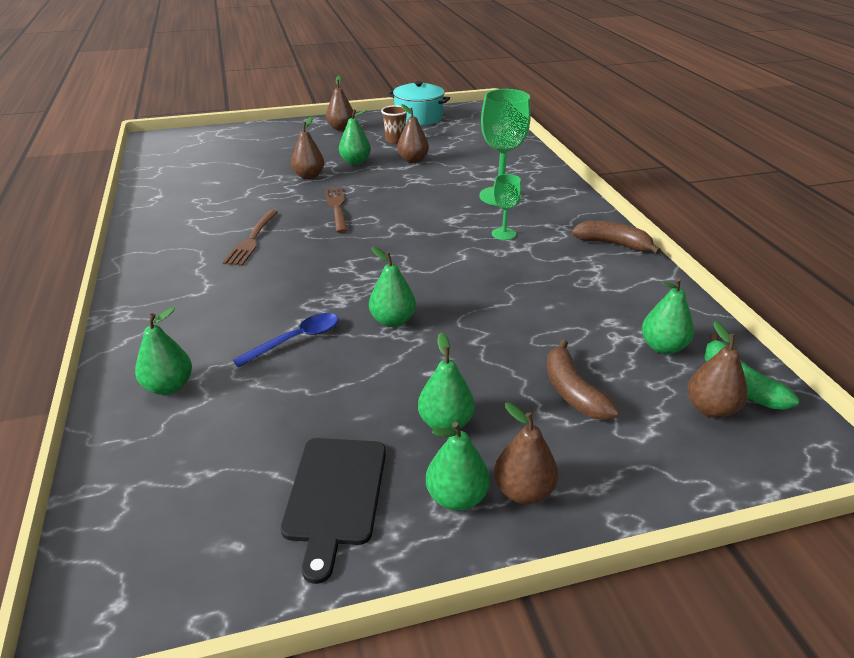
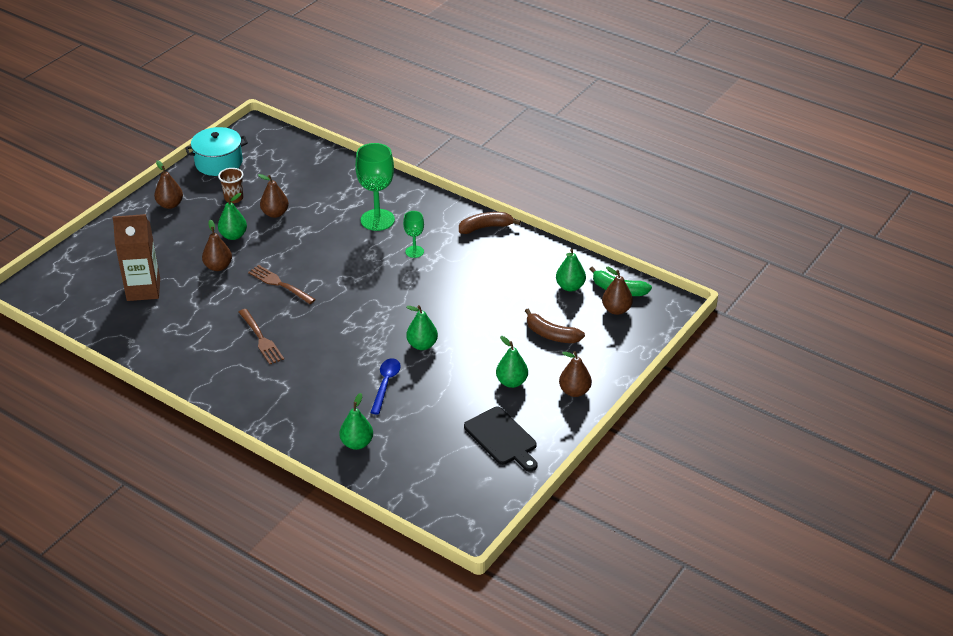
camera: 40 degrees left, 5 degrees up
green pear [426,422,490,511] -> none
none -> brown carton [112,214,160,301]

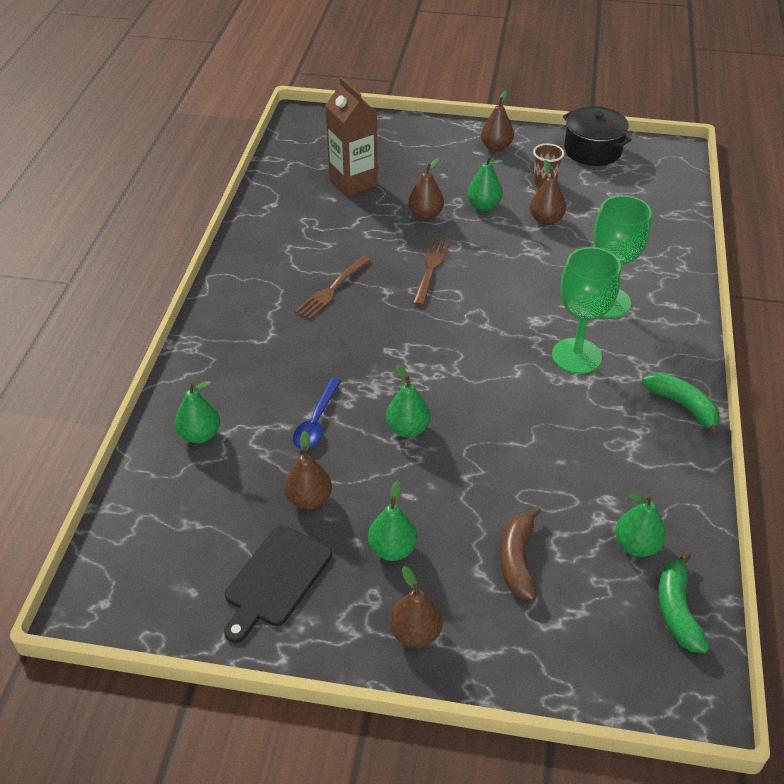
camera: 65 degrees right, 5 degrees up
turquoise pot [185,127,248,176] -> black pot [563,106,632,166]
blue spoon [370,358,401,415] -> blue spoon turned 120 degrees clockwise [293,378,341,449]
green goblet [403,211,424,258] -> green goblet [552,247,621,374], size x1.88
brown banana [459,212,521,234] -> green banana [642,372,720,437]
brown pear [602,267,633,315] -> brown pear moved to [284,431,332,509]

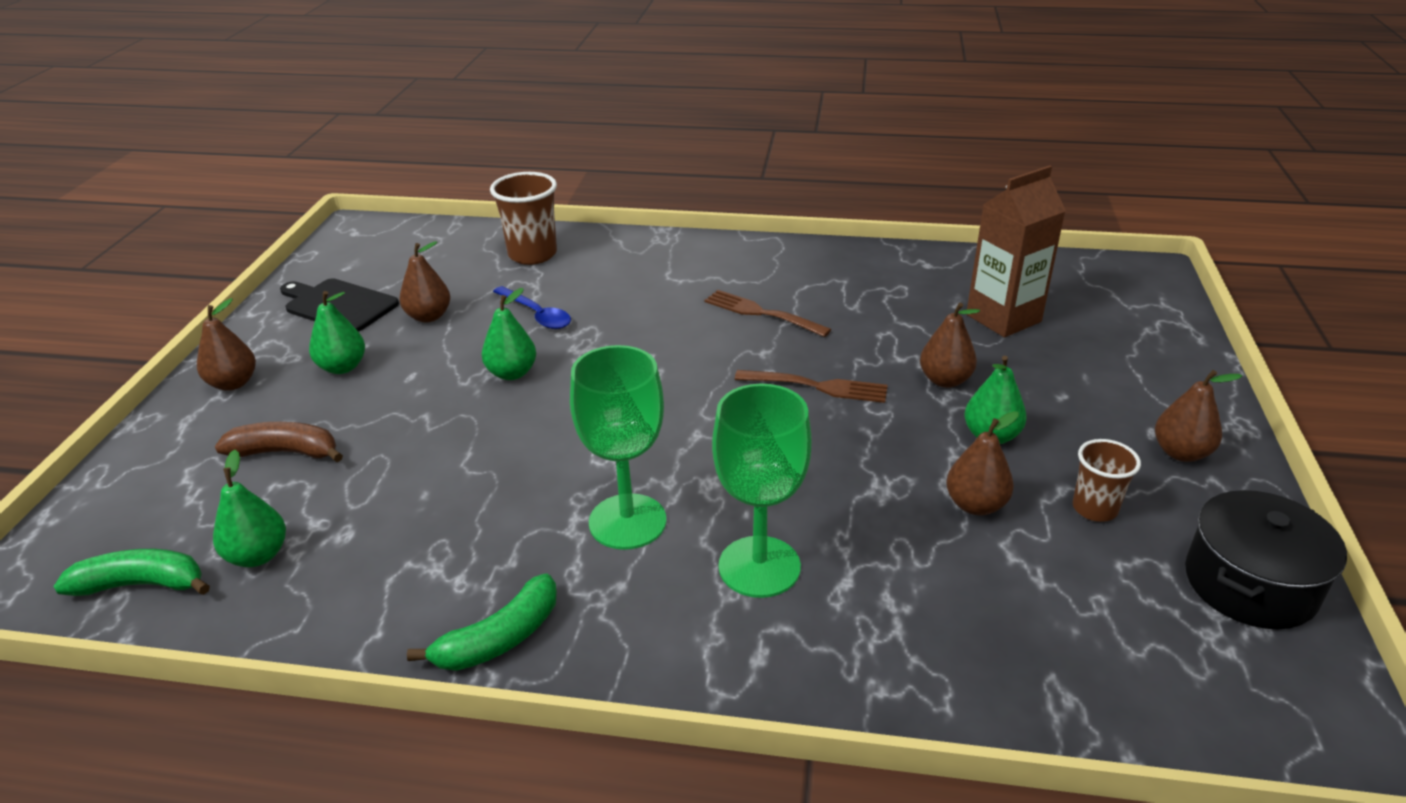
camera: 90 degrees right, 10 degrees down
green pear [175,381,220,443] -> brown cup [490,172,557,265]
blue spoon [293,378,341,449] -> blue spoon turned 150 degrees counterclockwise [493,286,571,329]

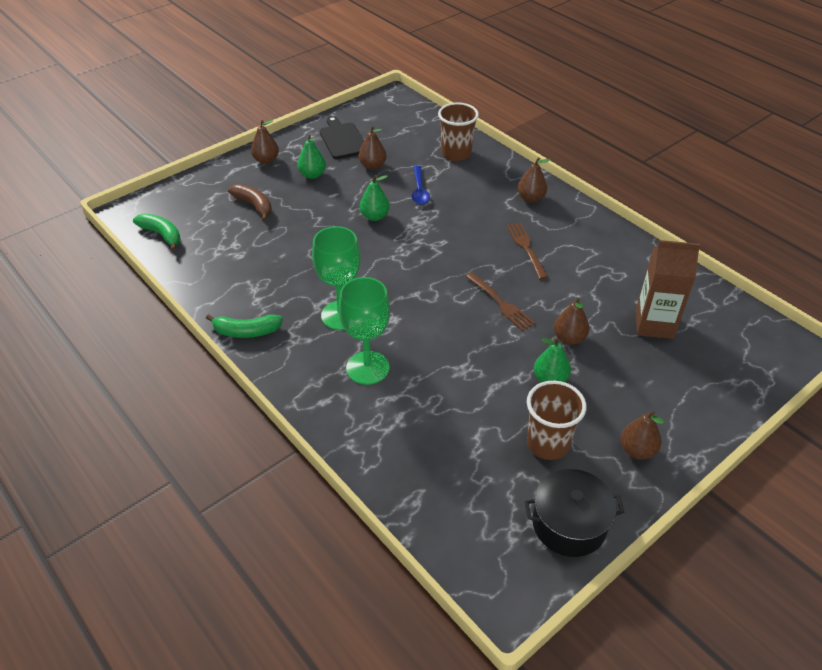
camera: 40 degrees right, 10 degrees up
green pear [213,450,286,567] -> none
brown pear [946,411,1019,515] -> brown pear moved to [518,157,550,203]
brown cup [1073,439,1141,522] -> brown cup [527,381,587,460], size x1.62

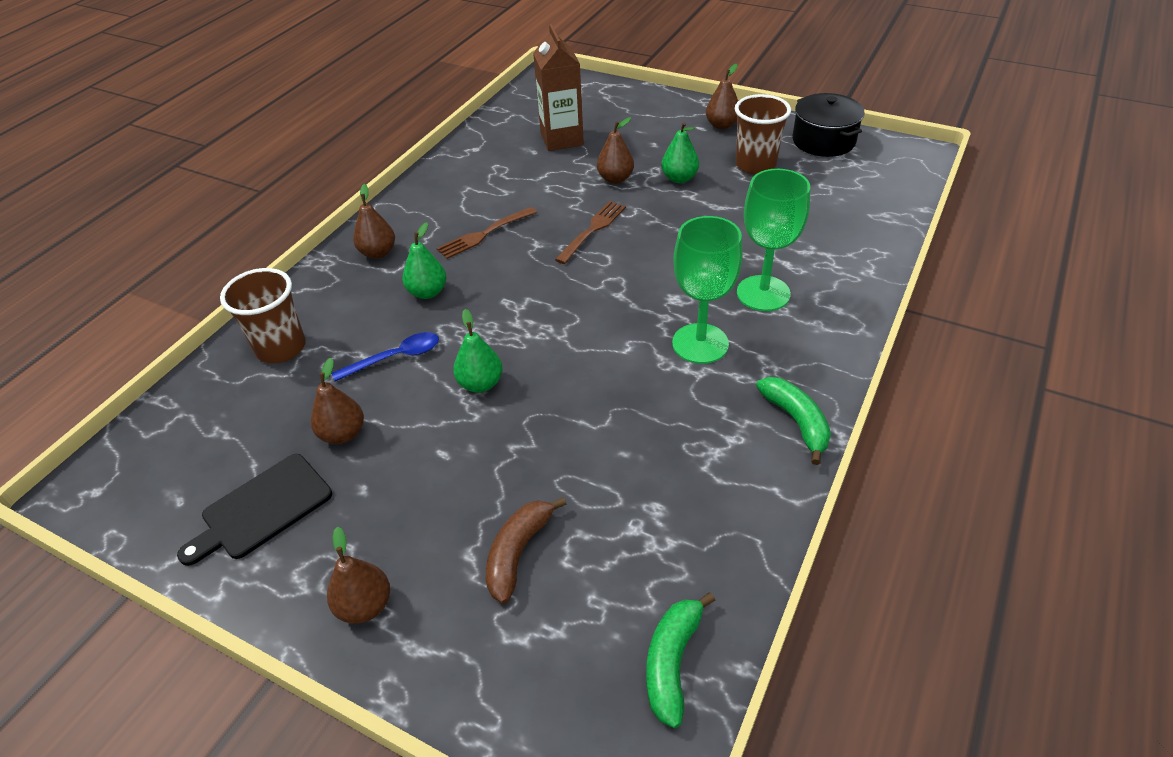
camera: 110 degrees left, 0 degrees up
green pear [297,135,326,179] -> green pear moved to [402,222,446,299]

